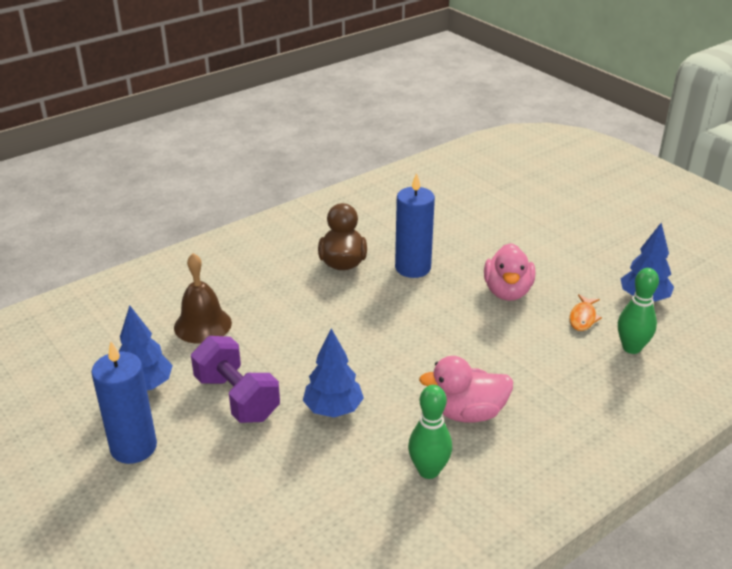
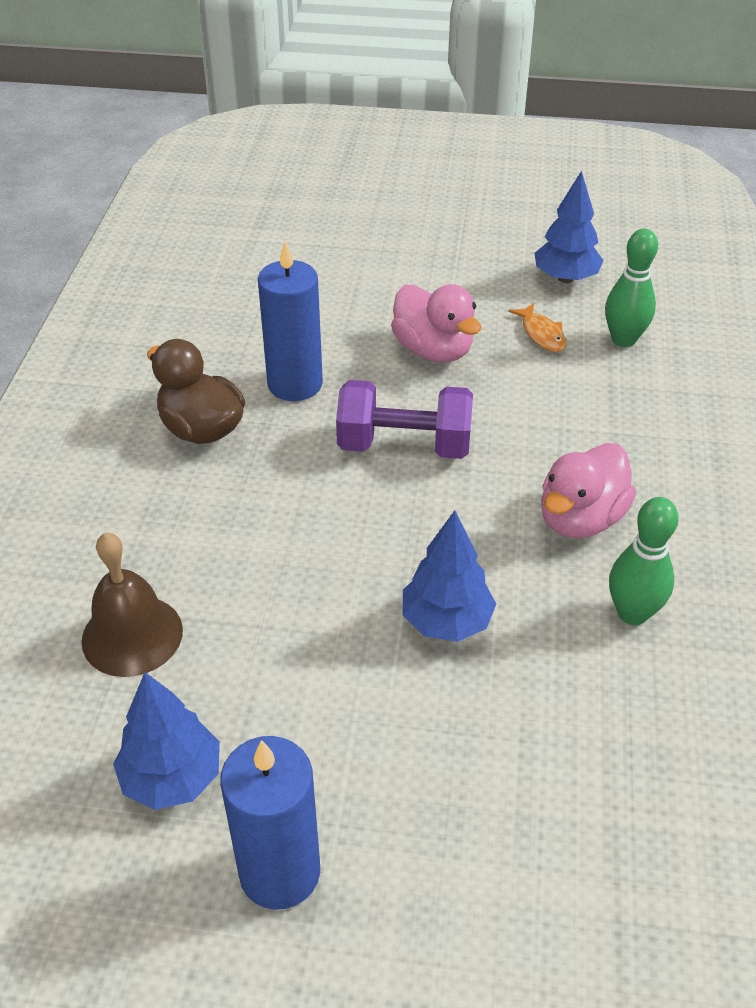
camera: 45 degrees left, 10 degrees up
purple dumbbell [191,336,280,423] -> purple dumbbell moved to [336,380,473,459]

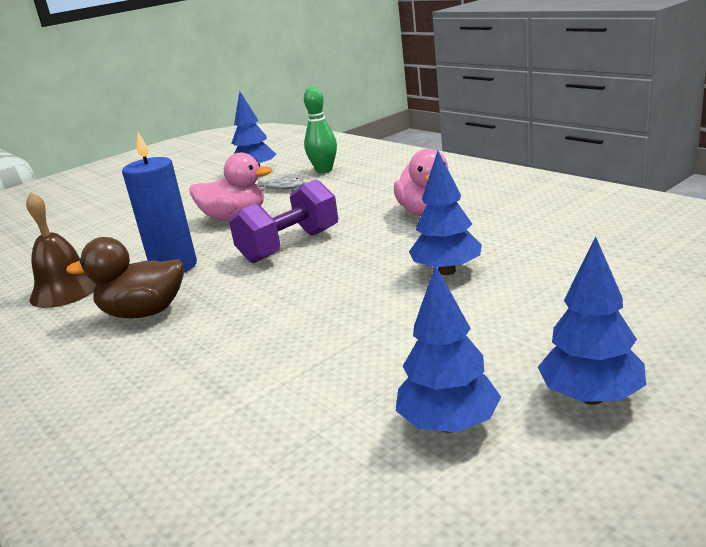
camera: 45 degrees left, 20 degrees down
brown bell [82,532,183,677] -> brown bell moved to [26,192,98,308]
blue candle [220,736,320,910] -> blue tree [538,236,646,405]
orange fish [508,303,567,352] -> grey fish [256,178,305,190]
green bowling pin [609,497,679,625] -> none

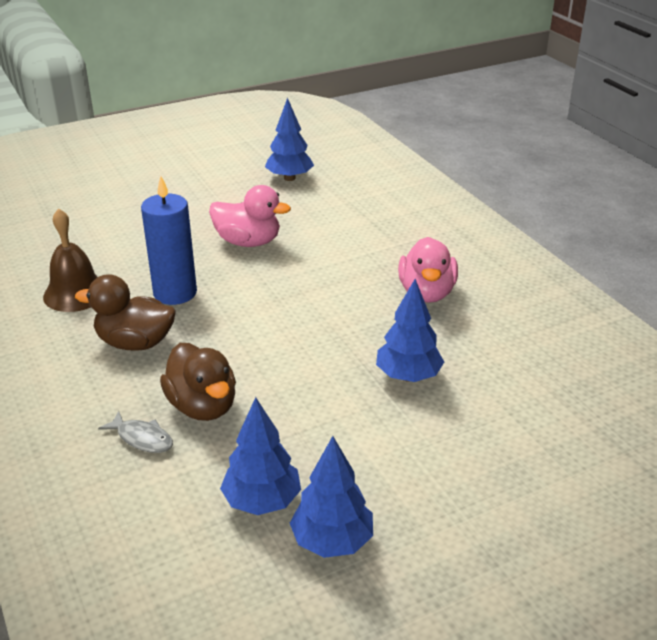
camera: 10 degrees right, 10 degrees up
purple dumbbell [229,179,338,263] -> none
grey fish [256,178,305,190] -> grey fish moved to [98,411,173,453]
green bowling pin [304,87,337,173] -> none
blue tree [538,236,646,405] -> blue tree moved to [220,397,301,515]
none -> brown duck [160,343,236,421]

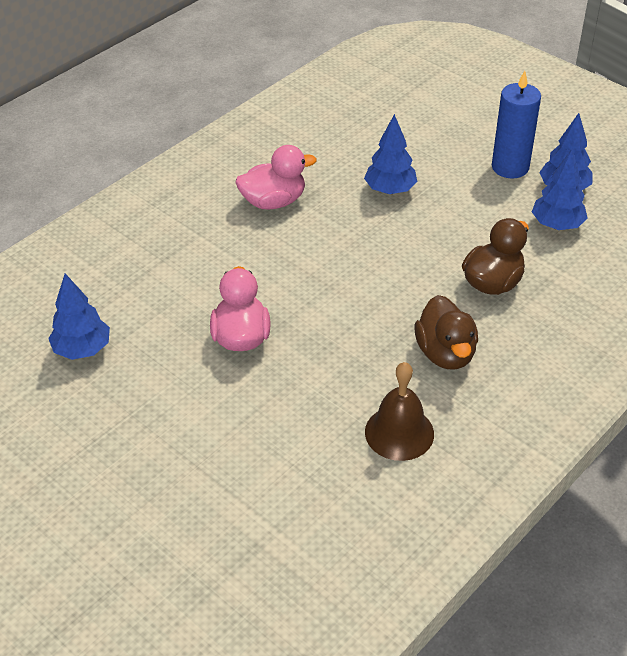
camera: 110 degrees left, 10 degrees up
grey fish [98,411,173,453] -> none
blue candle [141,176,197,305] -> blue candle moved to [492,71,541,178]

